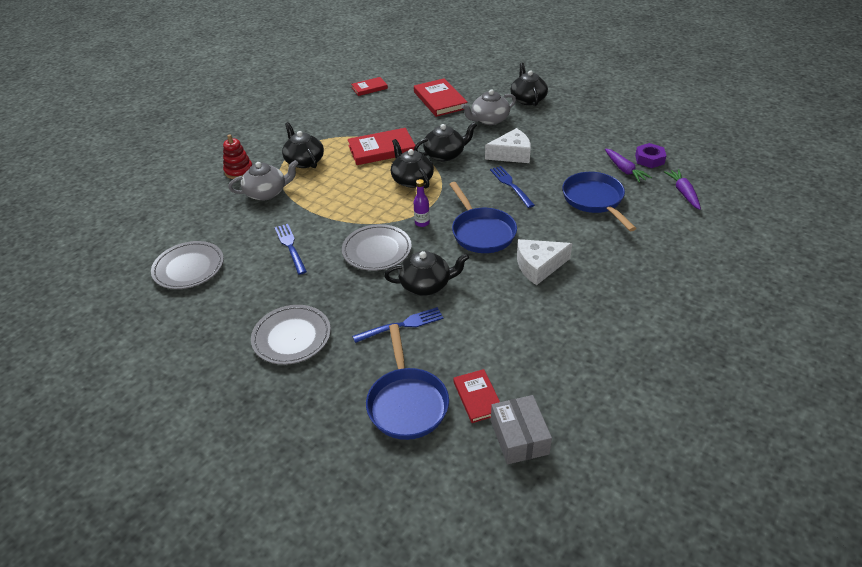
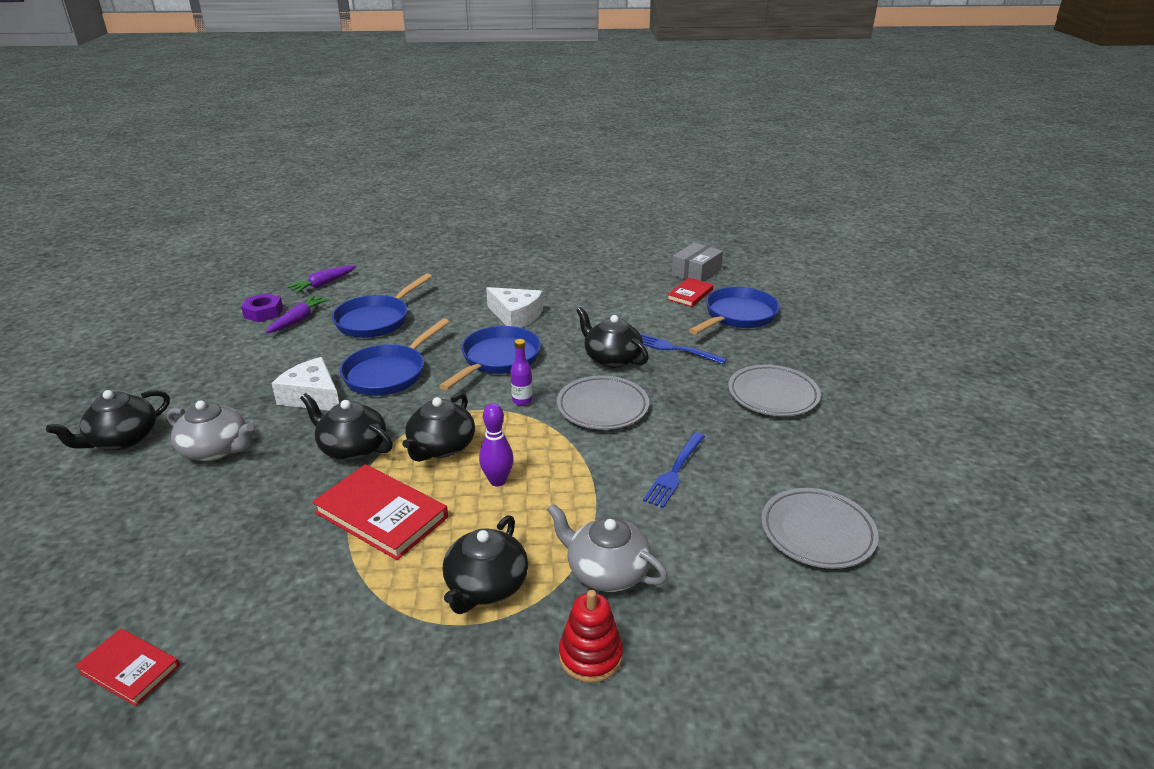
camera: 130 degrees left, 10 degrees down
red book [414,78,468,117] -> none
blue fork [490,166,535,208] -> blue pan [340,318,449,396]
none -> purple bowling pin [479,403,514,486]

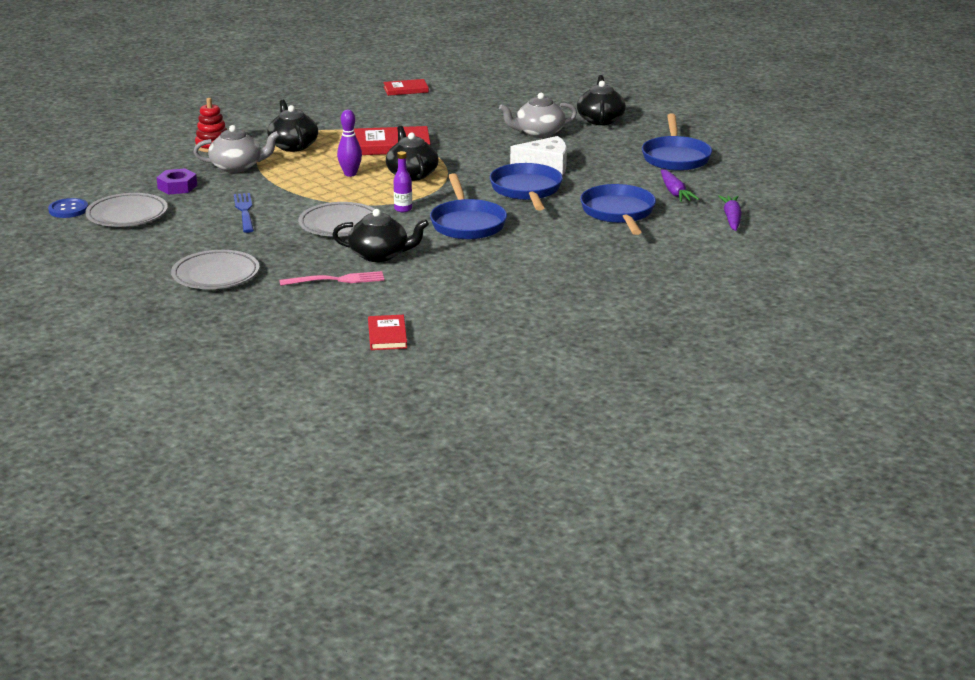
camera: 140 degrees right, 5 degrees down
purple nut [241,293,283,322] -> purple nut moved to [156,168,197,195]
black teapot [300,393,393,461] -> none
white cheese [486,287,543,328] -> none
blue fork [640,333,727,365] -> pink fork [280,271,384,286]
grey box [671,242,723,282] -> none
blue pan [689,287,780,334] -> blue pan moved to [642,114,712,171]
none -> blue button [48,198,88,218]

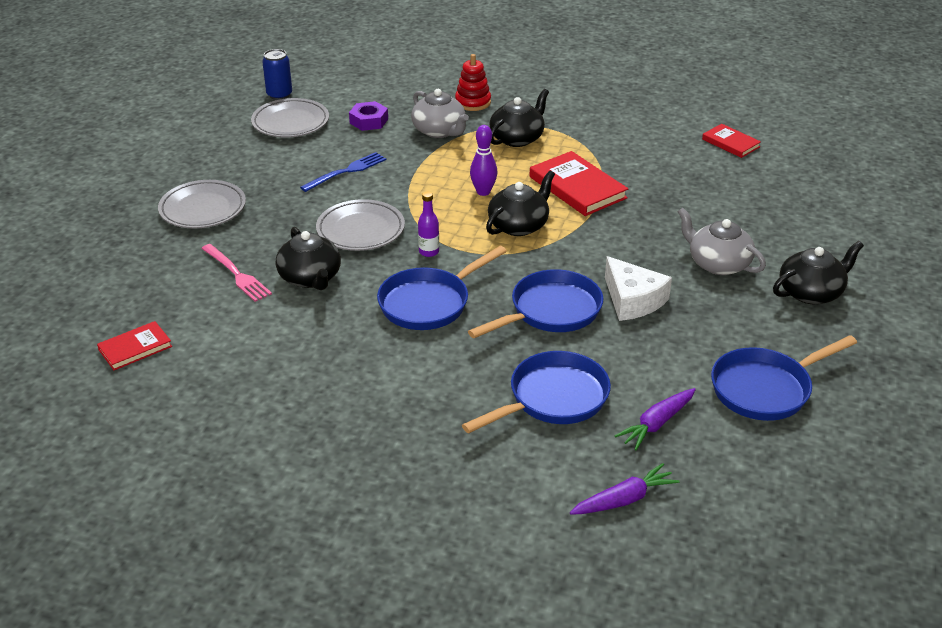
camera: 60 degrees right, 10 degrees up
blue button [48,198,88,218] -> blue can [262,49,292,100]

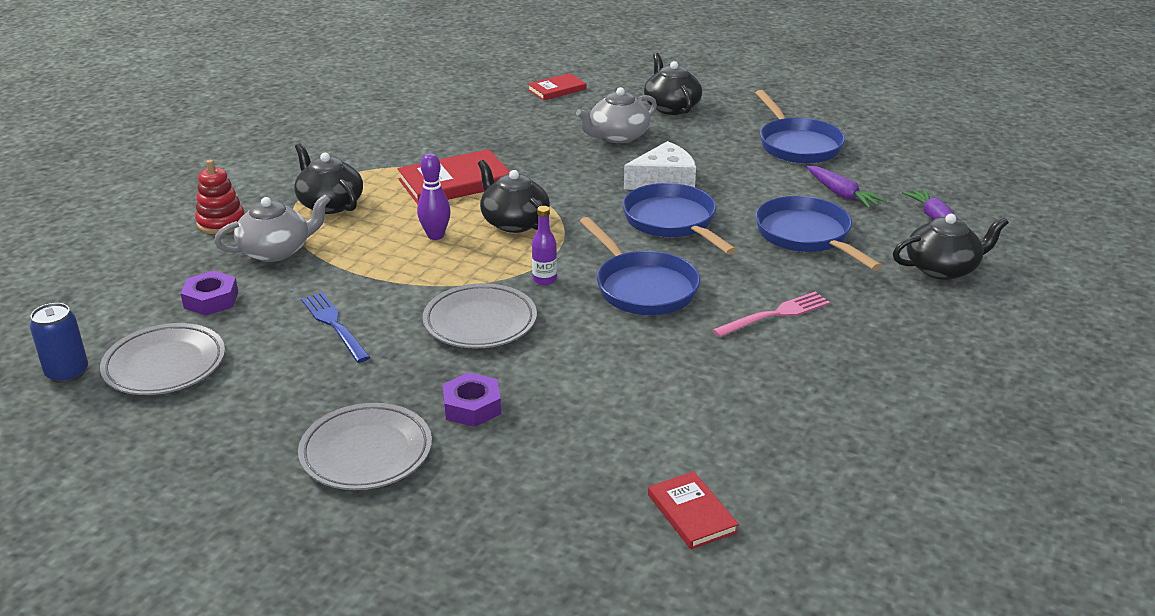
camera: 80 degrees left, 5 degrees down
pink fork [201,244,272,302] -> pink fork moved to [712,291,830,337]
black teapot [276,227,341,290] -> black teapot moved to [893,214,1009,280]
red book [702,124,761,158] -> red book moved to [528,73,586,100]
none -> purple nut [442,372,501,427]

